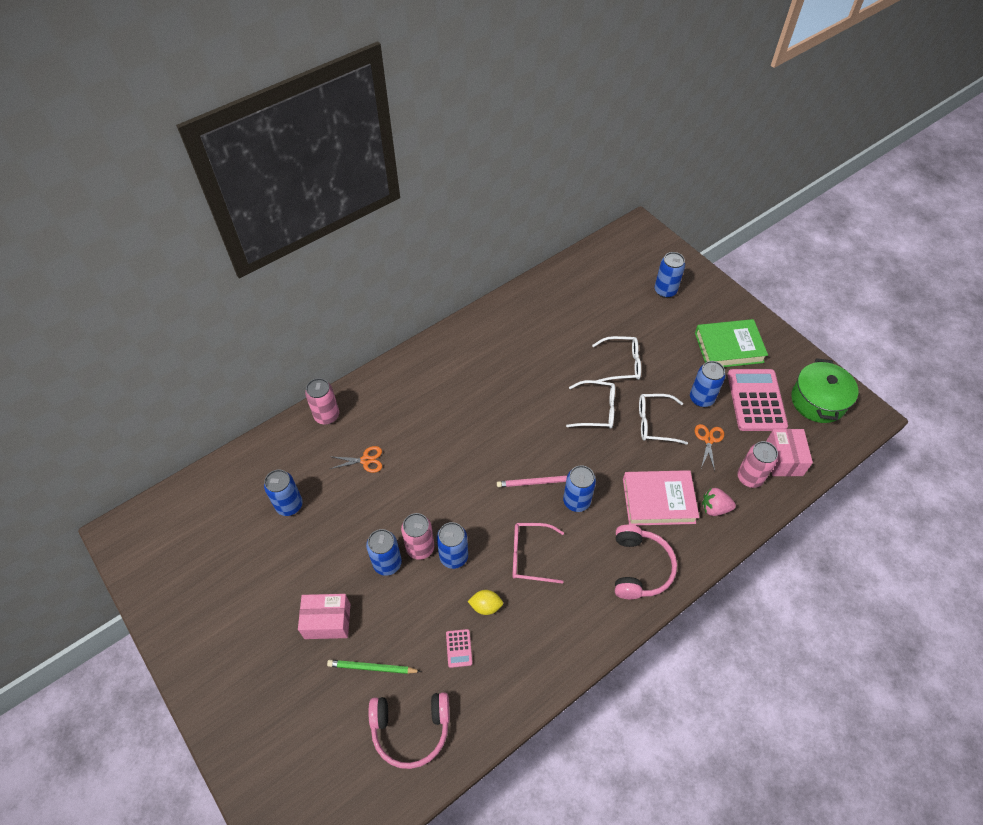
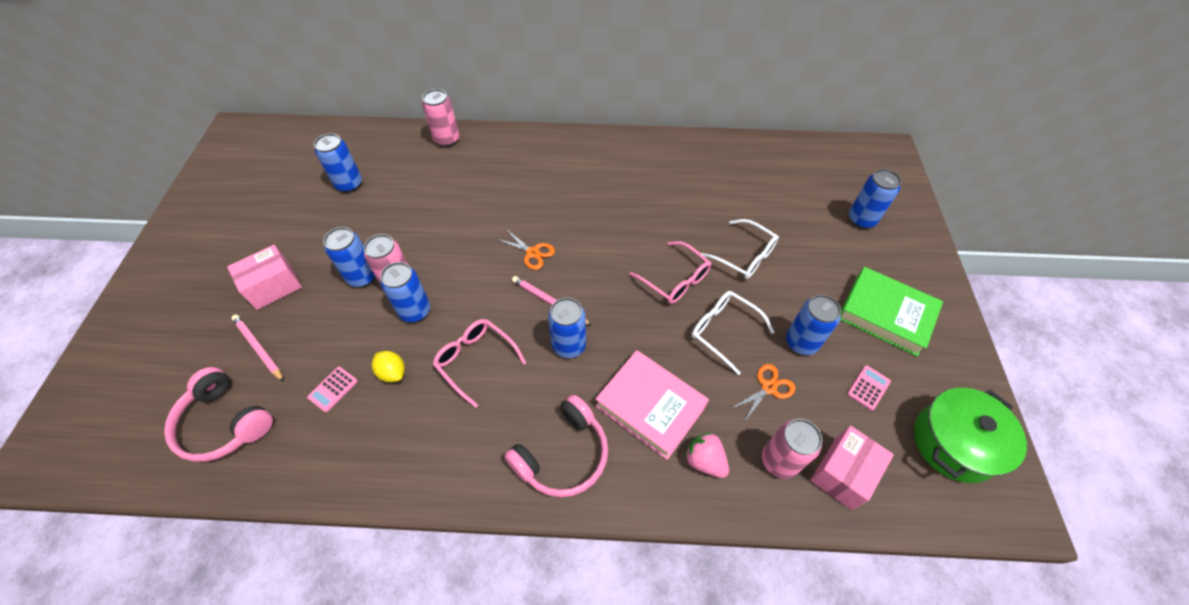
camera: 40 degrees right, 0 degrees up
pink box [298,594,350,639] -> pink box turned 75 degrees counterclockwise [227,245,302,310]
green pencil [327,660,421,674] -> pink pencil [231,315,284,382]
orange scissors [329,446,382,473] -> orange scissors moved to [497,229,555,270]
white glasses [566,380,615,429] -> pink glasses [629,241,711,304]
pink calculator [728,369,788,431] -> pink calculator [847,365,891,411], size x0.42

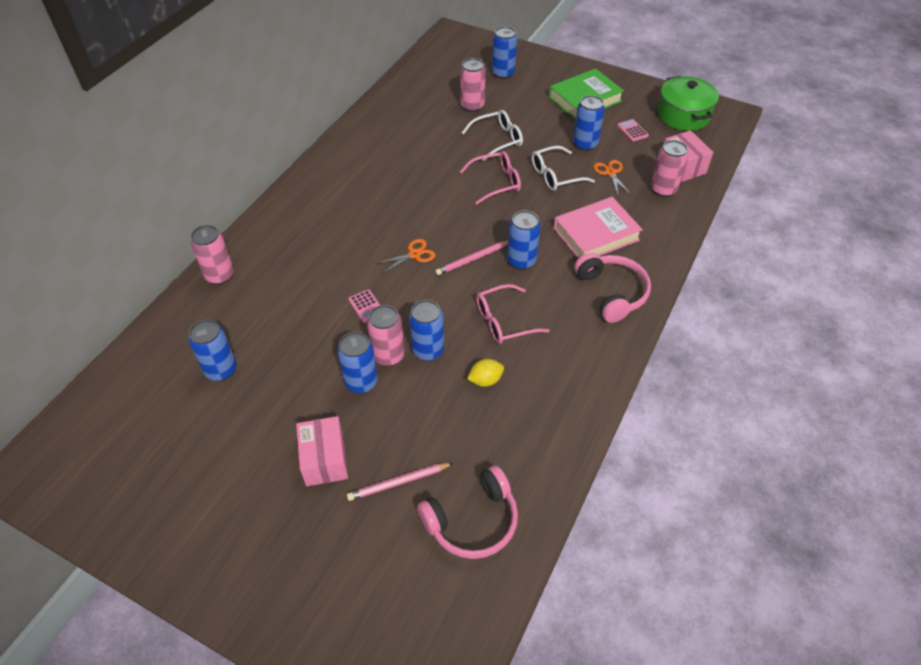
camera: 65 degrees left, 5 degrees down
pink calculator [307,367,358,412] -> pink calculator moved to [348,289,380,323]
pink strawberry [685,432,729,478] -> none
none -> pink can [460,58,486,112]

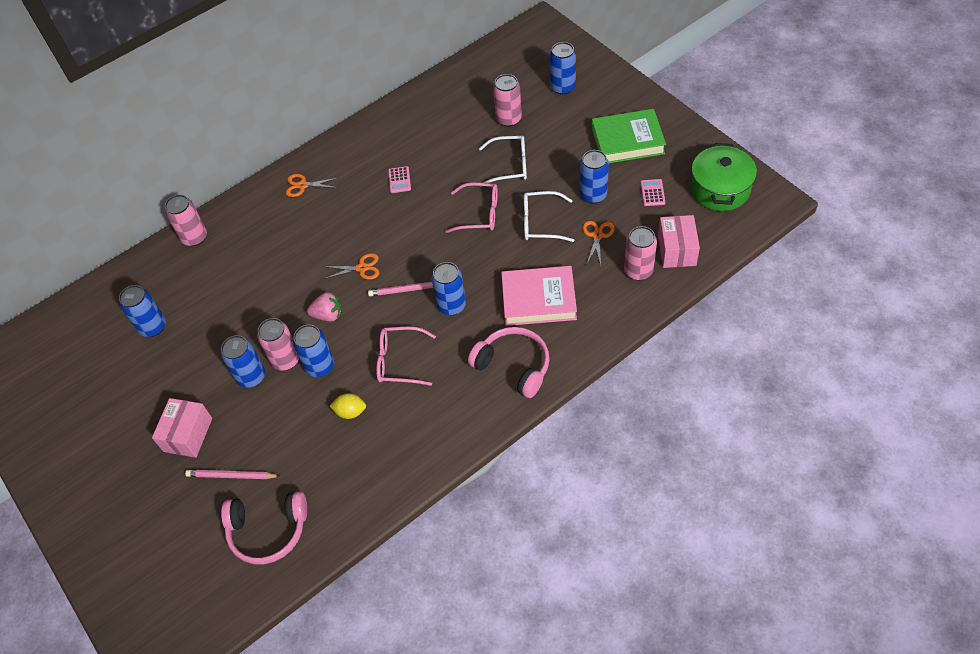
camera: 30 degrees right, 5 degrees up
pink calculator [348,289,380,323] -> pink calculator moved to [388,166,411,193]
pink headphones [574,253,651,323] -> pink headphones turned 60 degrees counterclockwise [468,327,550,398]
none -> orange scissors [286,174,338,197]
none -> pink strawberry [307,292,342,322]

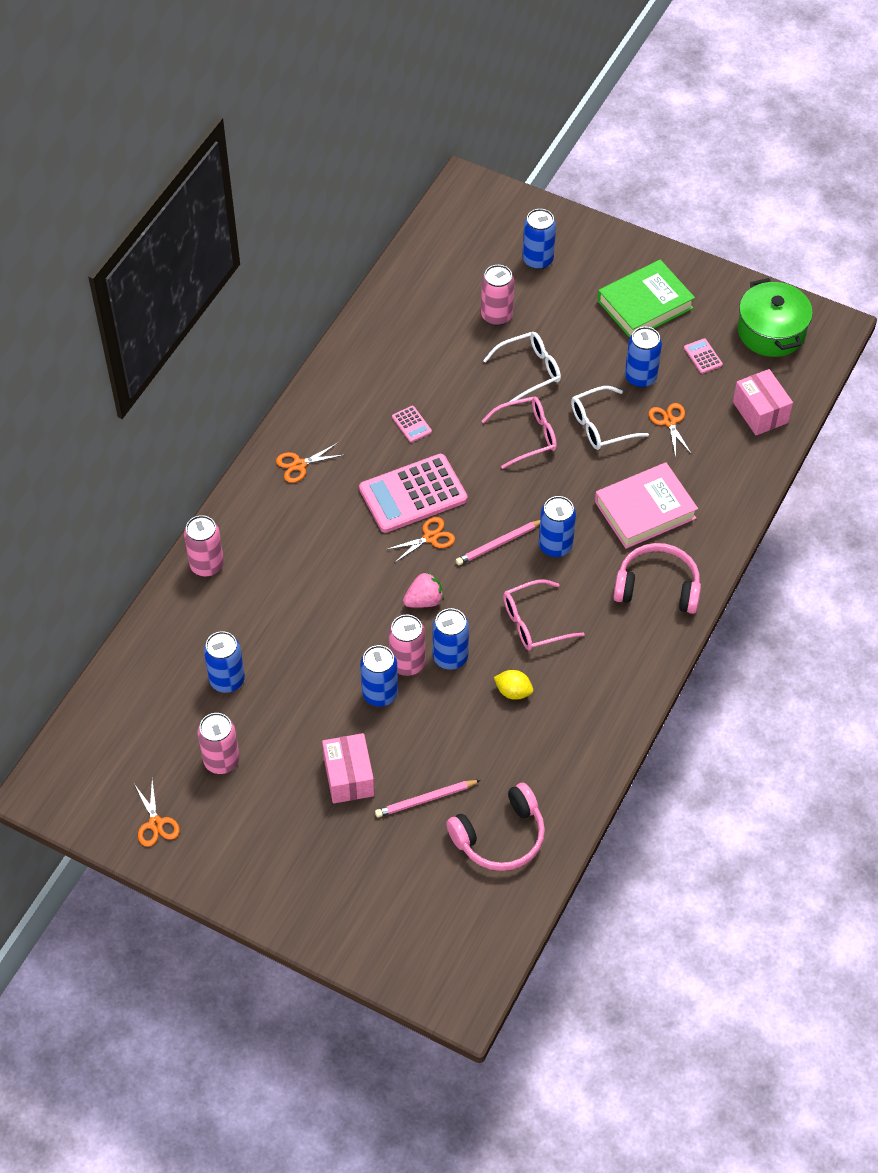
camera: 30 degrees left, 0 degrees up
yellow lemon [330,393,366,419] -> yellow lemon turned 45 degrees clockwise [494,670,533,700]
pink can [624,226,657,280] -> pink can moved to [198,713,240,774]
none -> orange scissors [134,780,180,847]
none -> pink calculator [359,454,468,533]

